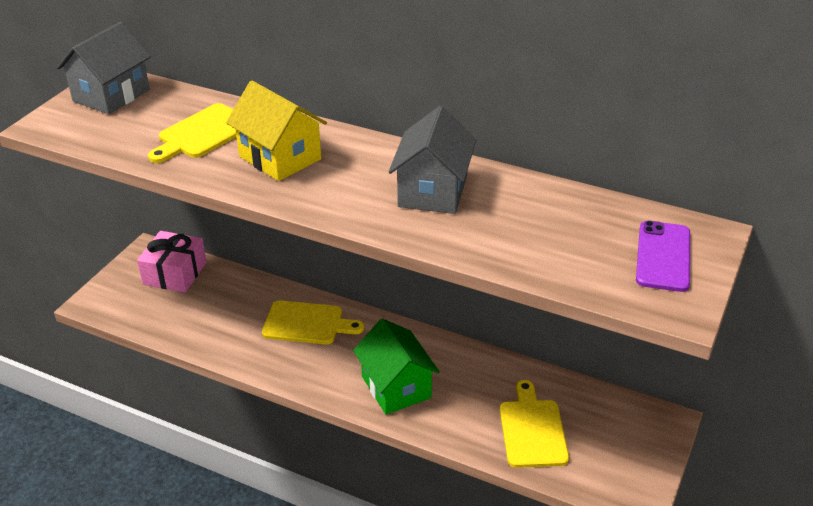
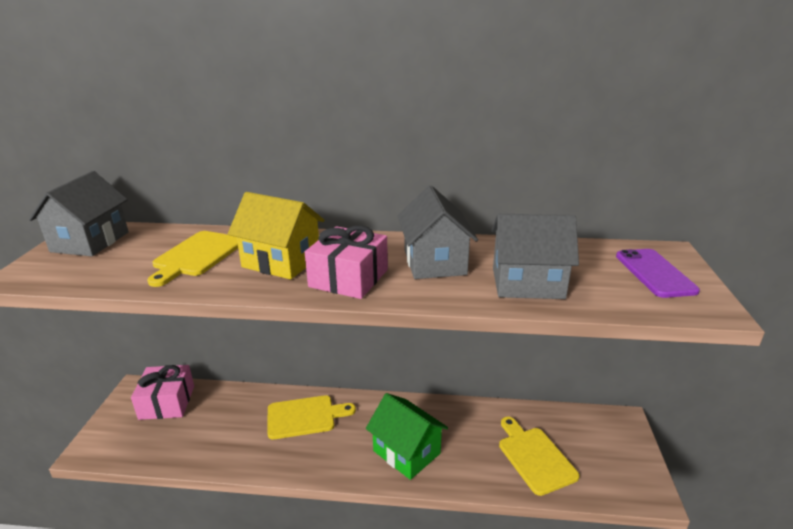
camera: 20 degrees left, 10 degrees down
none -> pink gift [304,225,388,299]
none -> grey house [491,214,579,299]

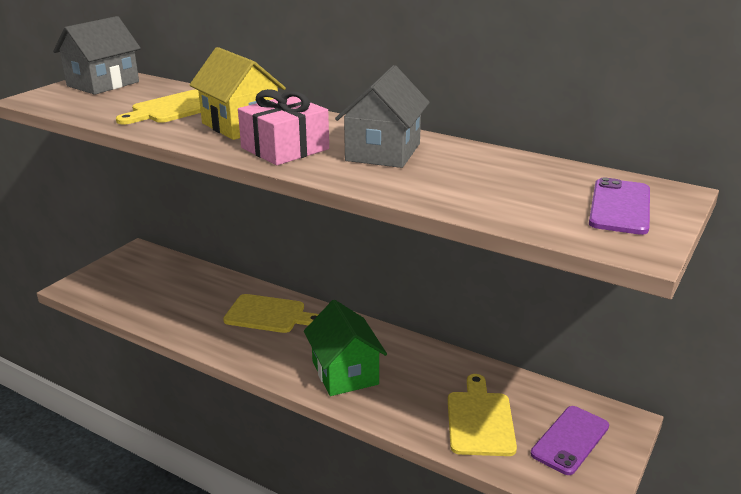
camera: 25 degrees right, 0 degrees up
pink gift [131,365,194,420] -> none
grey house [491,214,579,299] -> none
none -> purple phone [530,406,609,475]

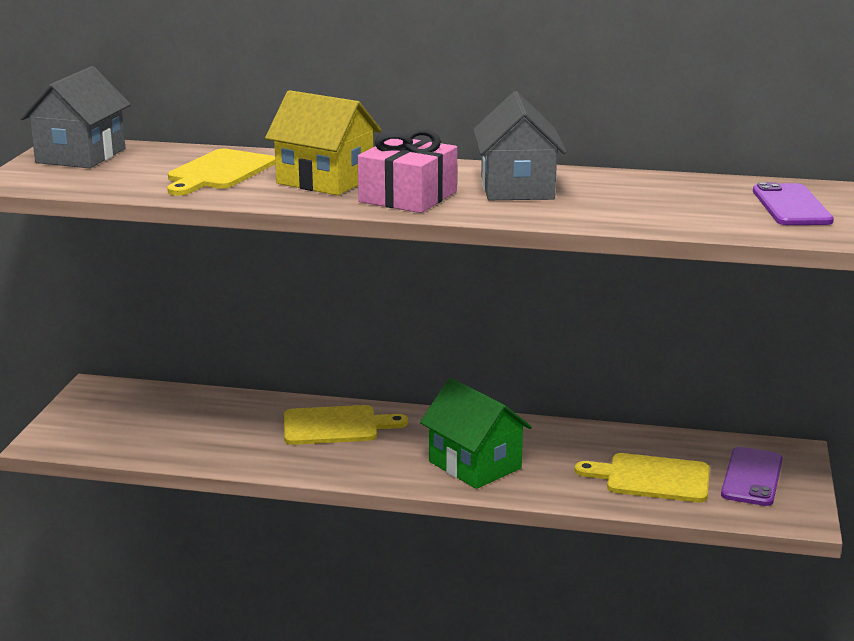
camera: 20 degrees left, 5 degrees down
yellow cutting board [448,374,517,456] -> yellow cutting board turned 60 degrees counterclockwise [575,453,710,502]

